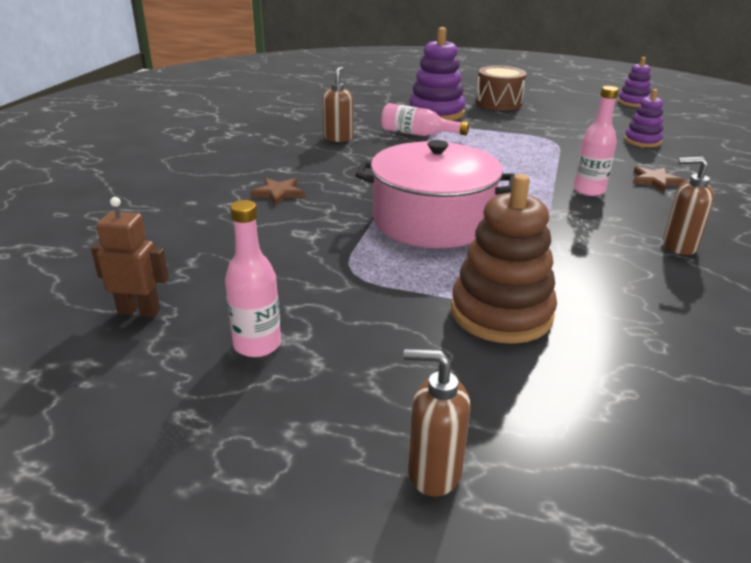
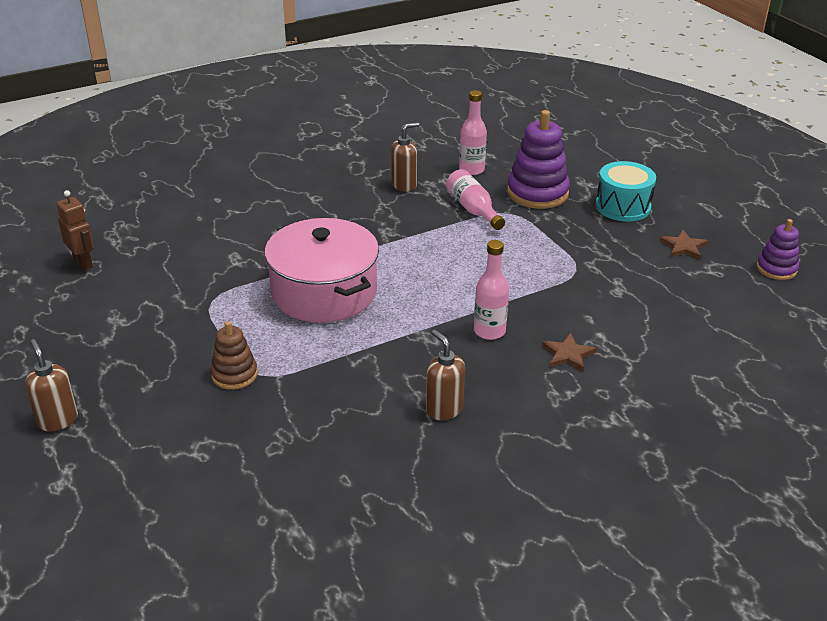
camera: 45 degrees right, 5 degrees up
pink bottle [225,200,281,357] -> pink bottle moved to [459,90,487,175]
brown star [250,178,305,206] -> brown star moved to [659,230,708,260]
brown stacking toy [451,174,557,344] -> brown stacking toy [210,321,258,390], size x0.58
brown drum [476,66,527,111] -> turquoise drum [596,161,656,222]
purple stacking toy [624,89,663,147] -> none

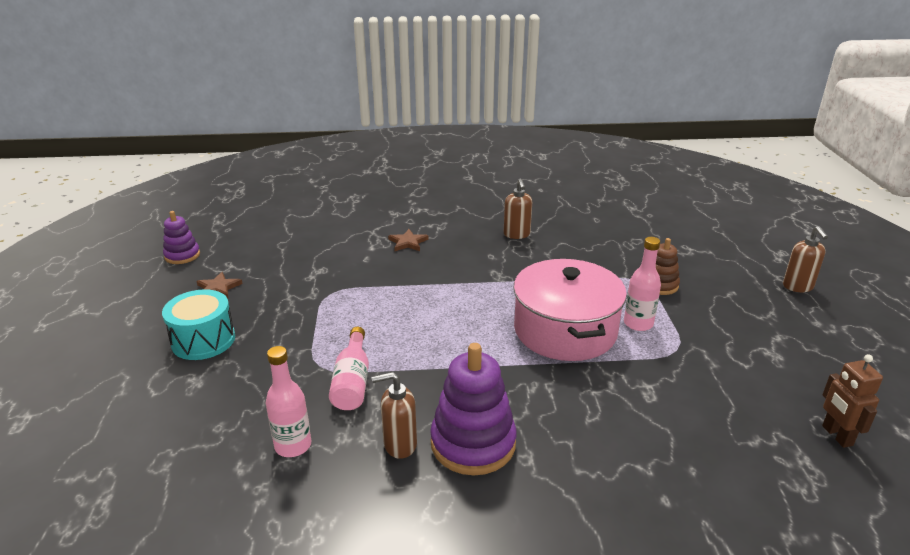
camera: 155 degrees left, 5 degrees down
pink bottle [474,240,509,340] -> pink bottle moved to [624,237,661,331]
purple stacking toy [507,110,570,209] -> purple stacking toy moved to [430,343,517,475]

